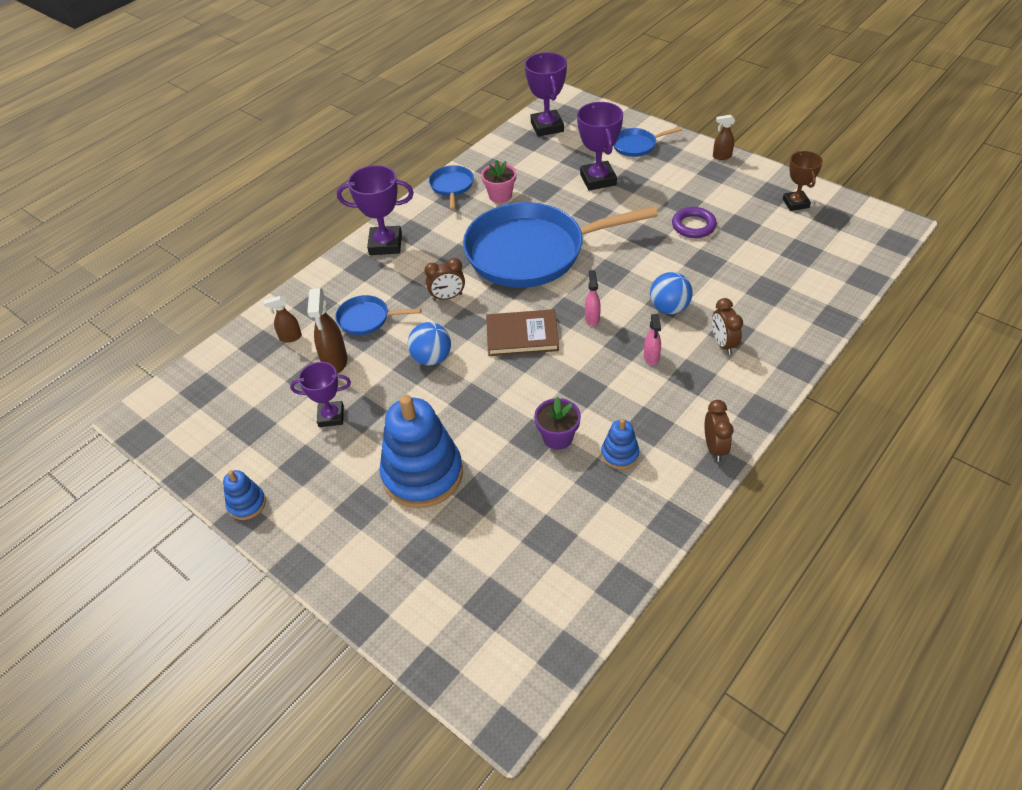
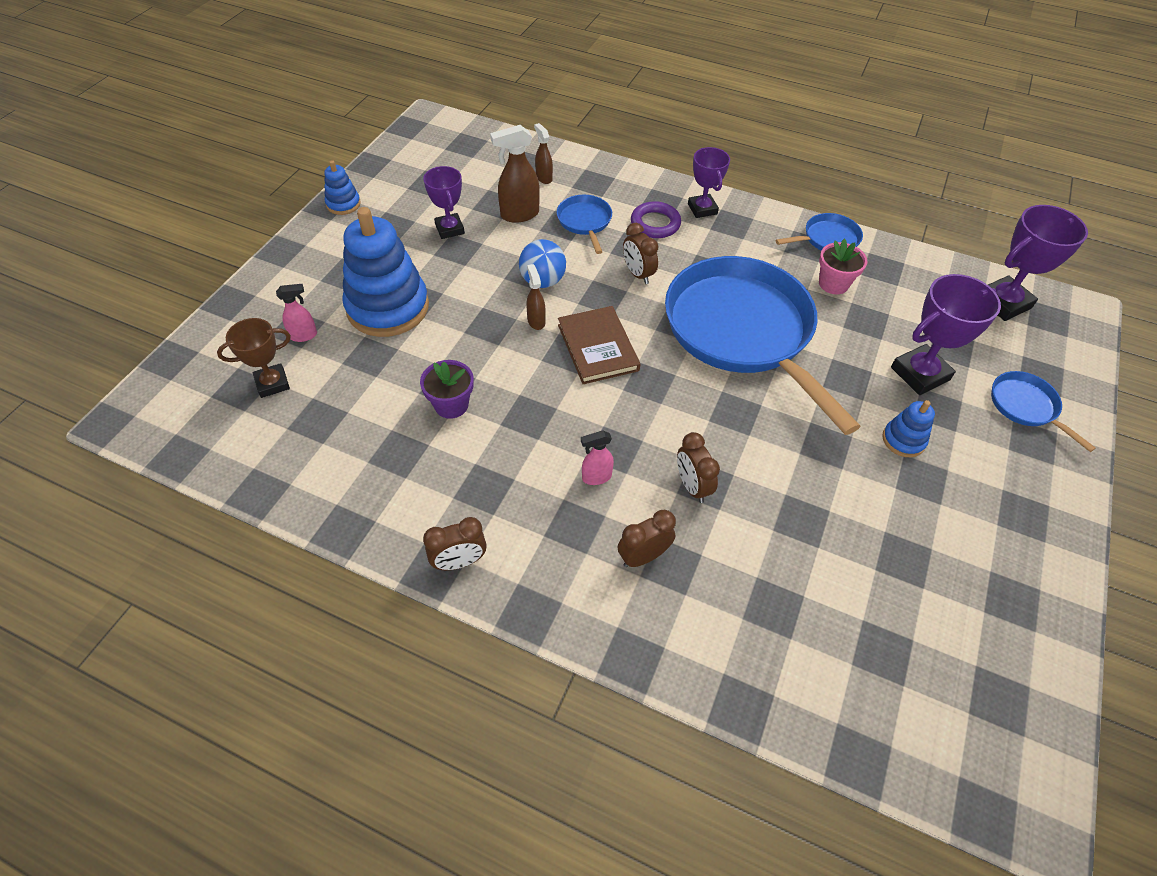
camera: 70 degrees right, 5 degrees up
purple trophy [337,165,414,255] -> purple trophy [688,147,730,218], size x0.66
pink spray bottle [585,270,601,326] -> pink spray bottle moved to [276,284,317,342]
blue stacking toy [601,419,639,469] -> blue stacking toy moved to [882,400,935,457]
blue ball [650,272,692,314] -> brown clock [677,432,720,503]
purple ring [672,207,717,238] -> purple ring moved to [631,201,681,238]
brown spray bottle [713,115,735,160] -> brown spray bottle moved to [526,264,546,330]
brown trophy [783,151,823,211] -> brown trophy moved to [217,318,291,398]

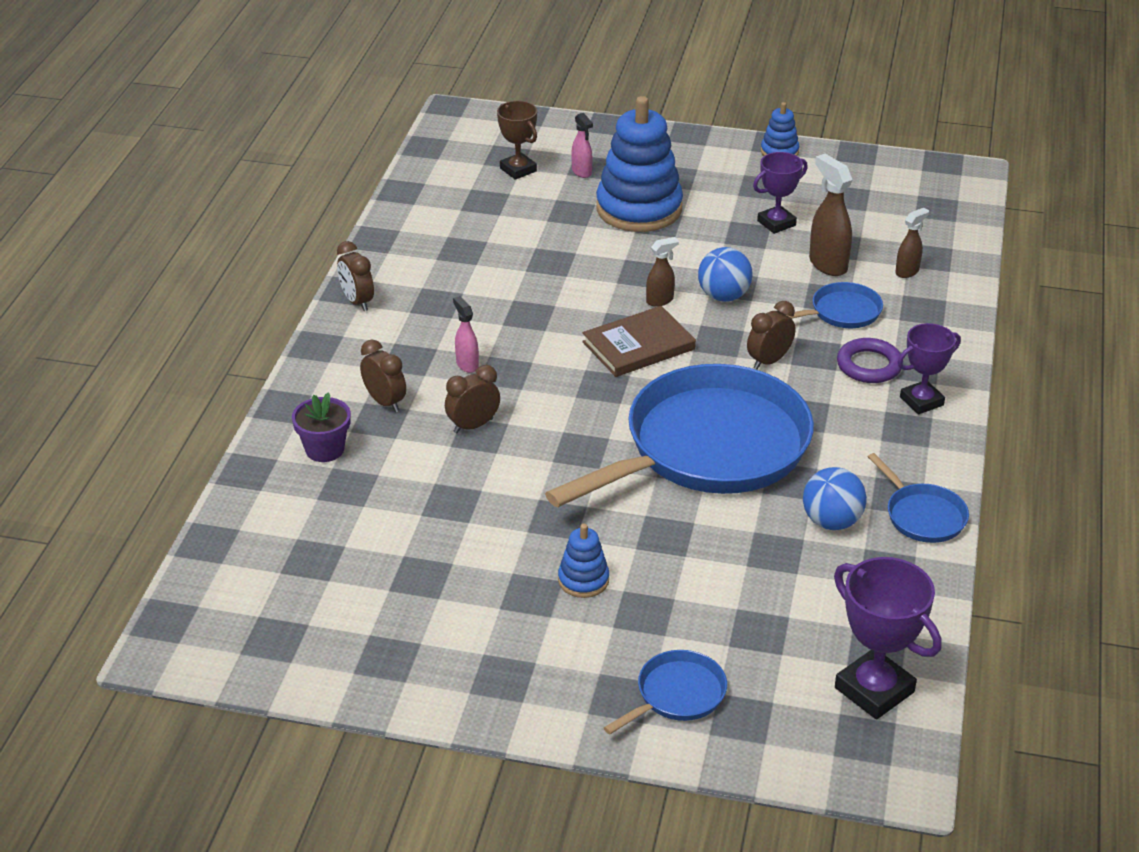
camera: 80 degrees right, 15 degrees down
purple flower pot [420,360,474,419] -> purple flower pot moved to [292,392,351,462]
pink flower pot [819,239,868,294] -> blue ball [803,467,867,530]
purple trophy [891,274,1001,395] -> none

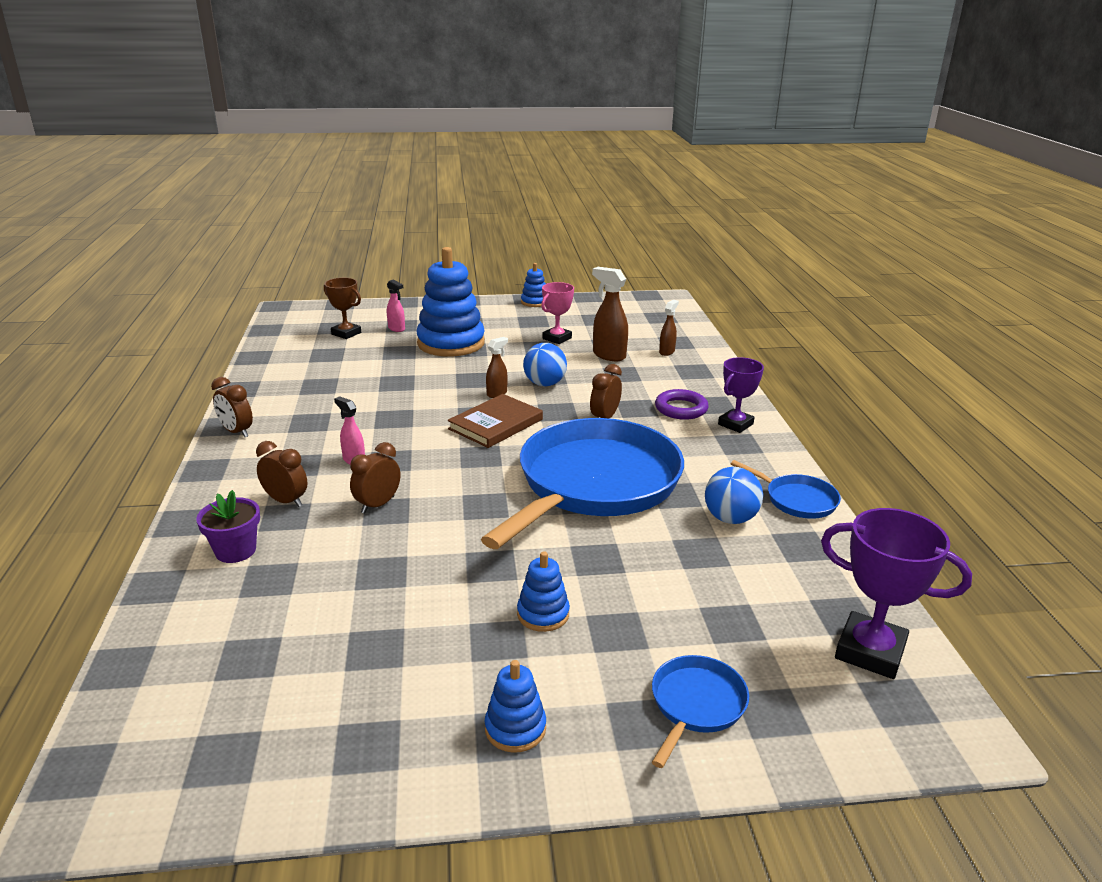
camera: 20 degrees left, 10 degrees down
purple trophy [753,152,808,234] -> pink trophy [541,282,574,344]
blue pan [785,282,883,328] -> none
none -> blue stacking toy [484,660,546,753]

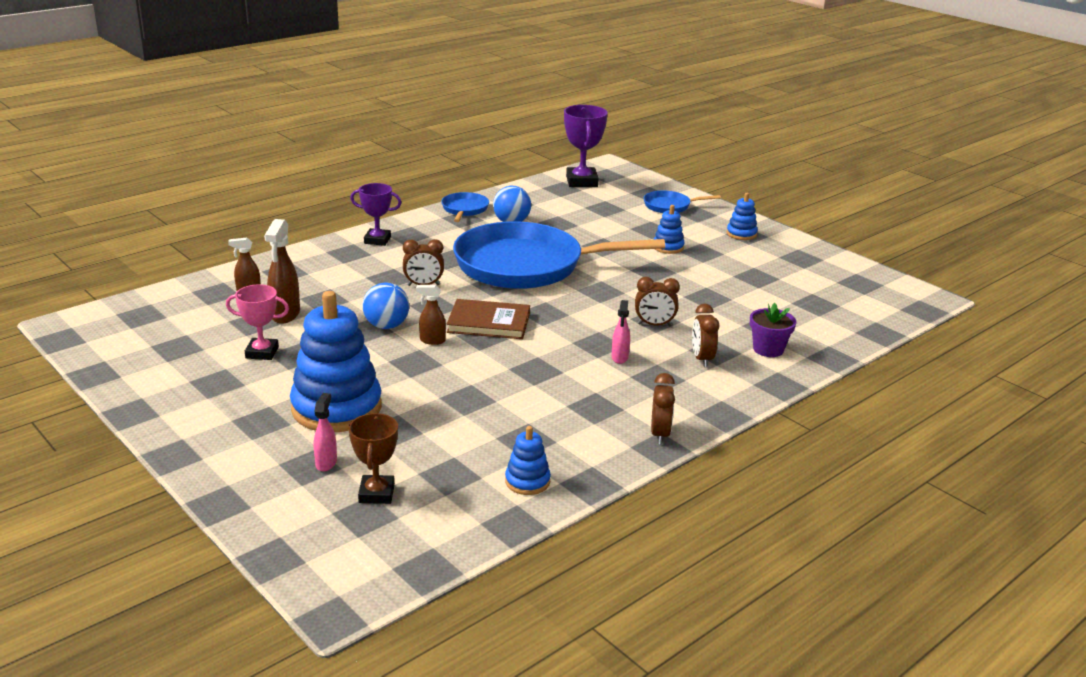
camera: 125 degrees left, 0 degrees up
blue stacking toy [521,263,546,307] -> blue stacking toy moved to [505,426,551,495]
purple ring [655,389,709,420] -> none

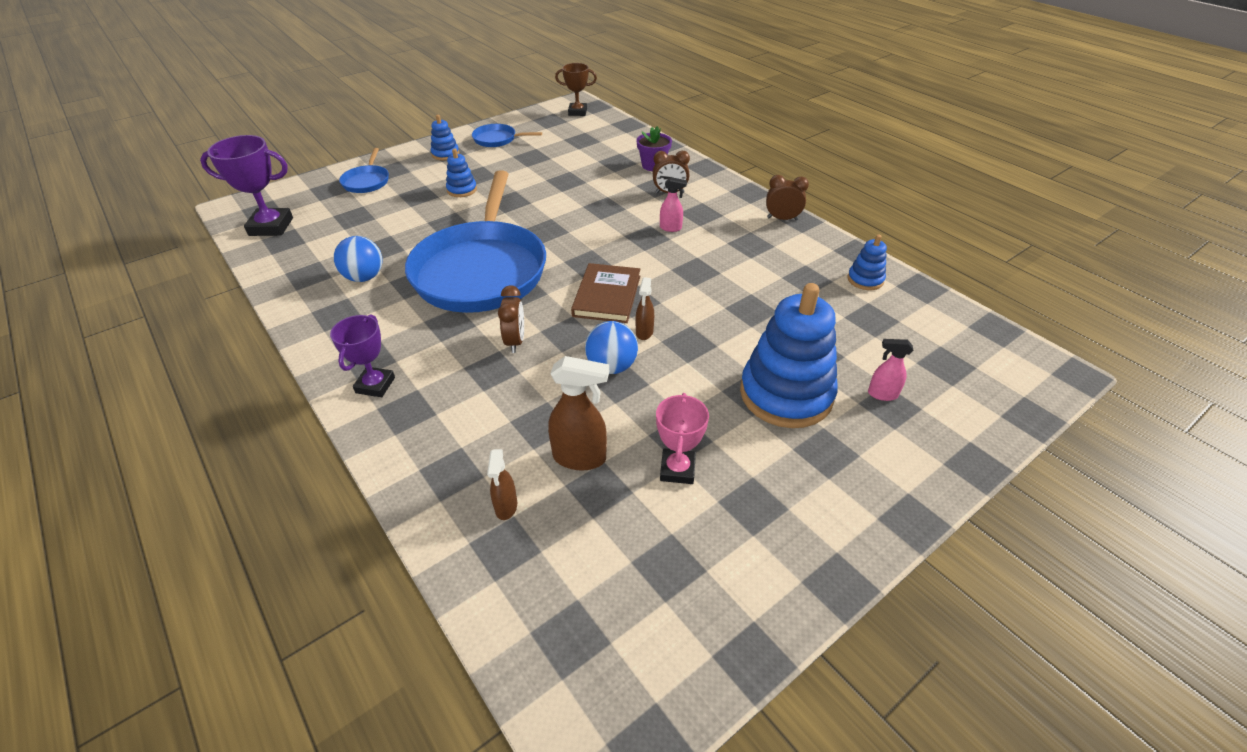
camera: 85 degrees left, 15 degrees up
brown trophy [349,413,398,504] -> brown trophy moved to [555,63,597,116]
blue pan [441,192,489,222] -> blue pan moved to [472,124,542,147]
brown clock [635,277,680,326] -> none

